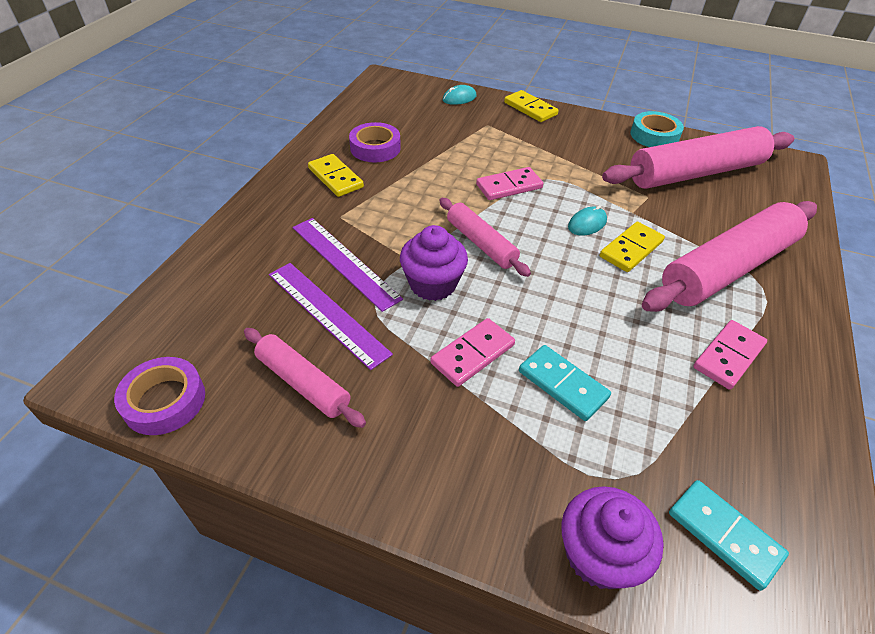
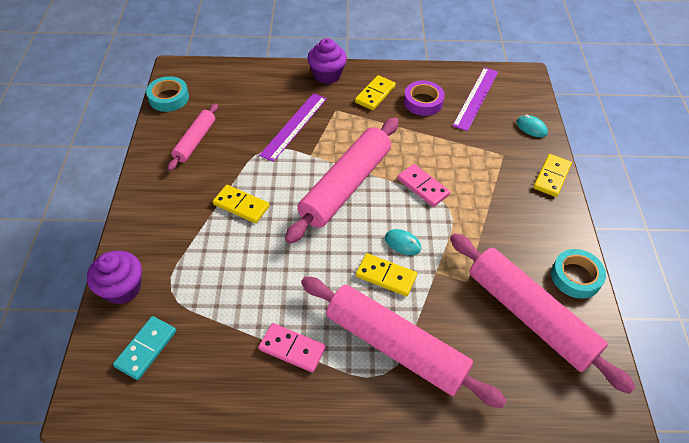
camera: 70 degrees right, 5 degrees up
purple tape [114,357,205,435] -> turquoise tape [146,76,189,112]
purple ruler [269,263,393,370] -> purple ruler moved to [452,67,498,131]
purple cupcake [400,225,468,301] -> purple cupcake moved to [307,38,347,84]
pink domino [431,318,515,387] -> yellow domino [213,185,269,223]
pink rolling pin [439,198,531,277] -> pink rolling pin [285,118,399,244], size x1.87
turquoise domino [519,345,611,421] -> none

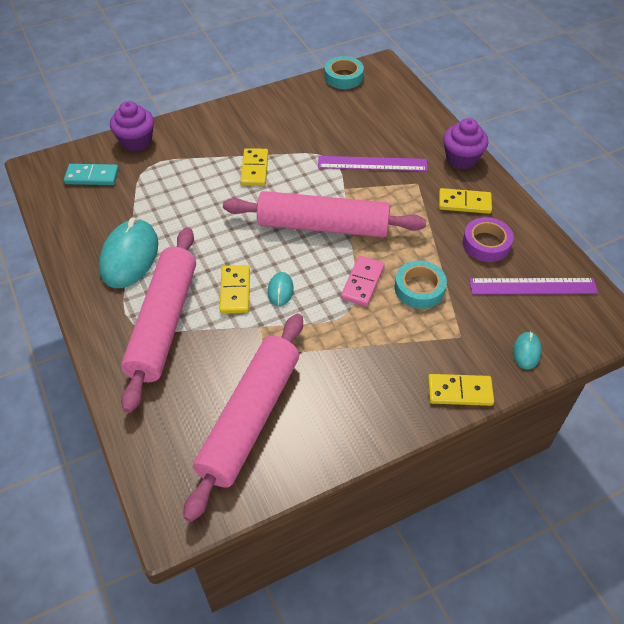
camera: 65 degrees right, 0 degrees up
pink rolling pin [168,103,218,171] -> none
pink domino [258,323,326,373] -> turquoise mouse [99,218,158,288]
turquoise tape [551,249,606,299] -> turquoise tape moved to [395,261,447,309]

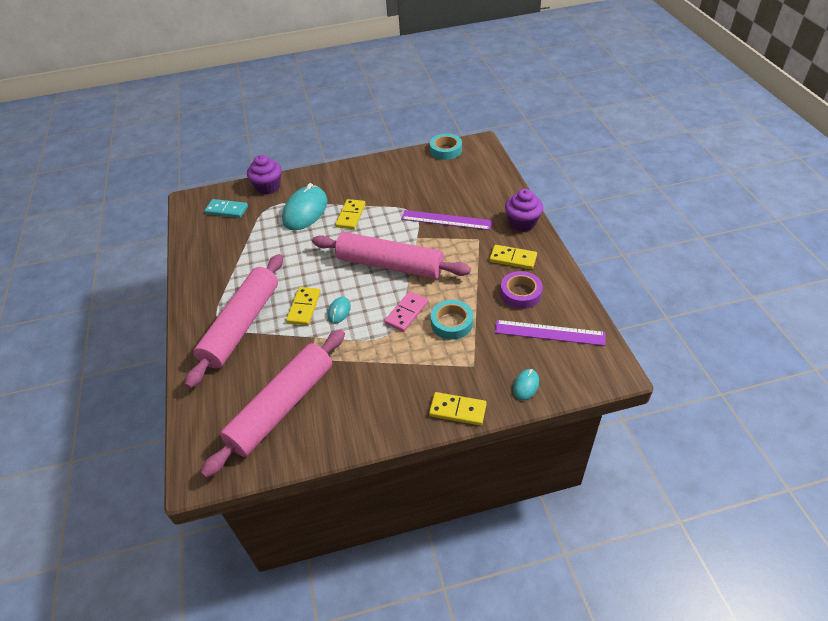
camera: 15 degrees right, 5 degrees down
turquoise mouse [99,218,158,288] -> turquoise mouse moved to [282,183,327,230]

